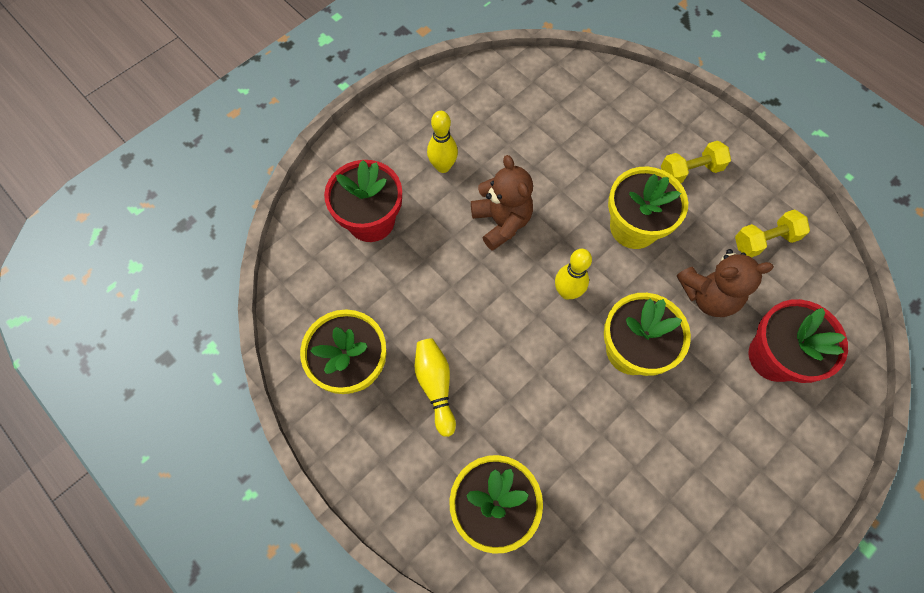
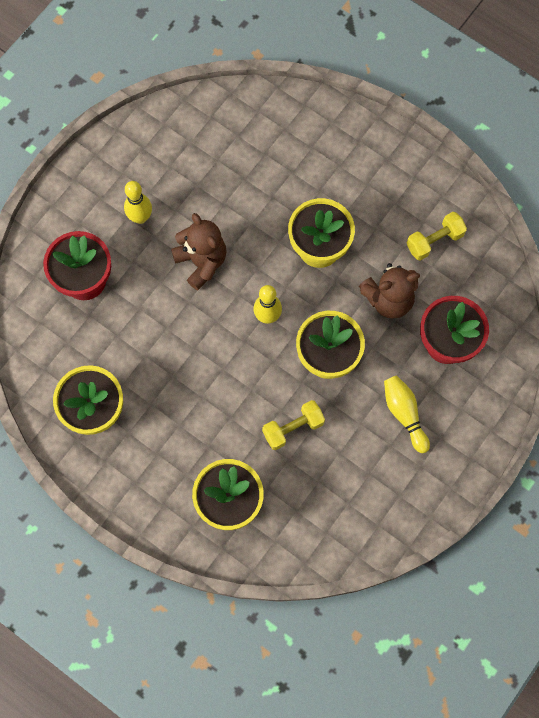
camera: 10 degrees left, 5 degrees up
yellow bowling pin [415,338,456,437] -> yellow bowling pin moved to [384,375,430,453]
yellow dumbbell [661,141,731,183] -> yellow dumbbell moved to [262,400,325,450]

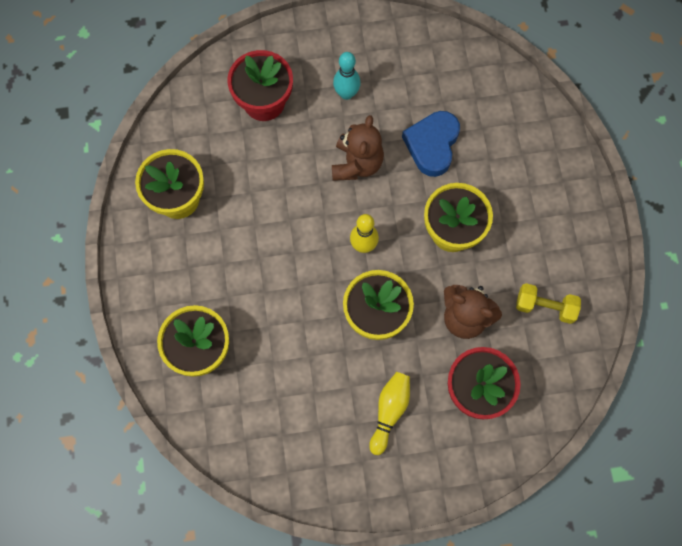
camera: 45 degrees right, 0 degrees up
yellow bowling pin [124,181,152,224] -> turquoise bowling pin [333,52,361,100]
yellow dumbbell [262,400,325,450] -> none
none -> blue heart [402,111,460,177]

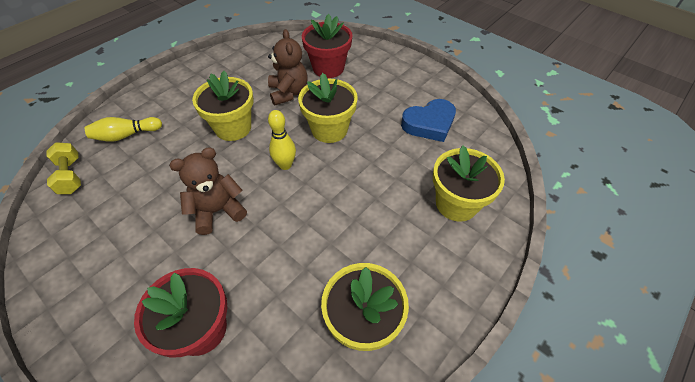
camera: 130 degrees left, 20 degrees down
turquoise bowling pin [333,52,361,100] -> none
yellow bowling pin [369,372,410,455] -> yellow bowling pin moved to [85,117,162,142]
blue heart [402,111,460,177] -> blue heart moved to [401,99,456,142]
yellow dumbbell [516,283,581,324] -> yellow dumbbell moved to [47,142,81,194]

